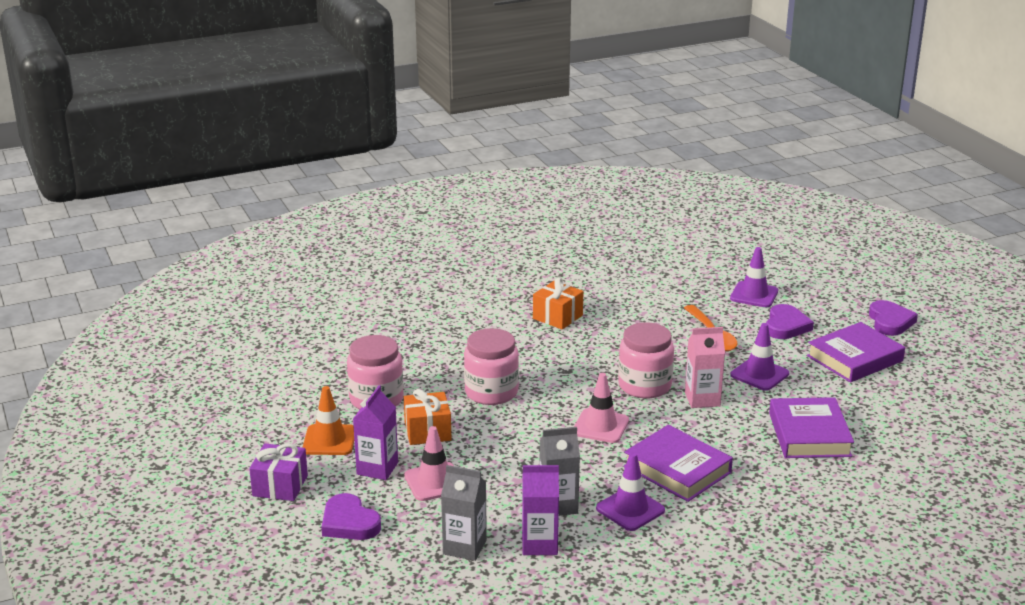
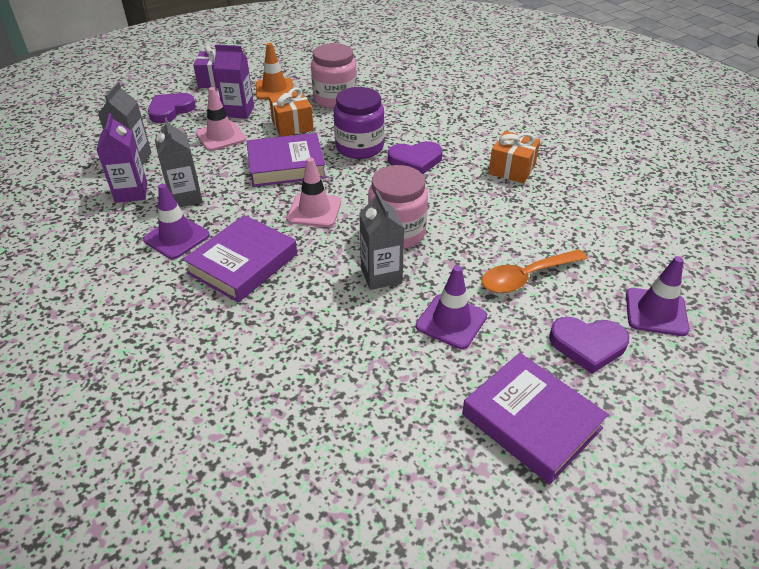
camera: 80 degrees right, 15 degrees up
pink jar [464,328,519,405] -> purple jar [334,87,384,159]
pink carton [685,327,725,408] -> grey carton [359,190,405,290]
purple book [769,397,854,458] -> purple book moved to [246,133,326,187]
purple heart [869,300,918,336] -> purple heart moved to [388,141,442,174]

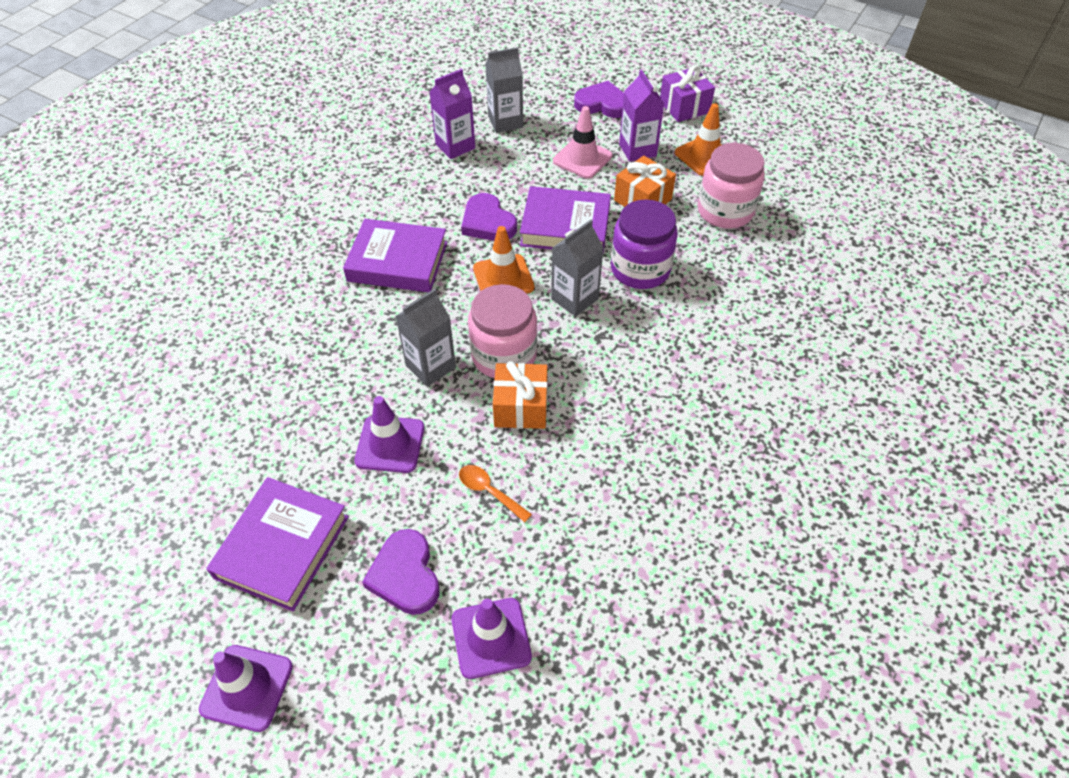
camera: 65 degrees right, 10 degrees up
purple traffic cone [143,184,210,259] -> purple traffic cone moved to [199,645,293,732]
grey carton [155,117,203,207] -> grey carton moved to [551,220,604,317]
purple book [246,133,326,187] -> purple book turned 45 degrees counterclockwise [520,186,611,254]
pink traffic cone [287,158,341,227] -> orange traffic cone [473,226,534,294]
purple heart [388,141,442,174] -> purple heart moved to [461,193,517,241]
orange spoon [481,249,588,293] -> orange spoon [459,465,532,522], size x0.60
orange gift [488,131,540,183] -> orange gift moved to [493,361,548,429]

